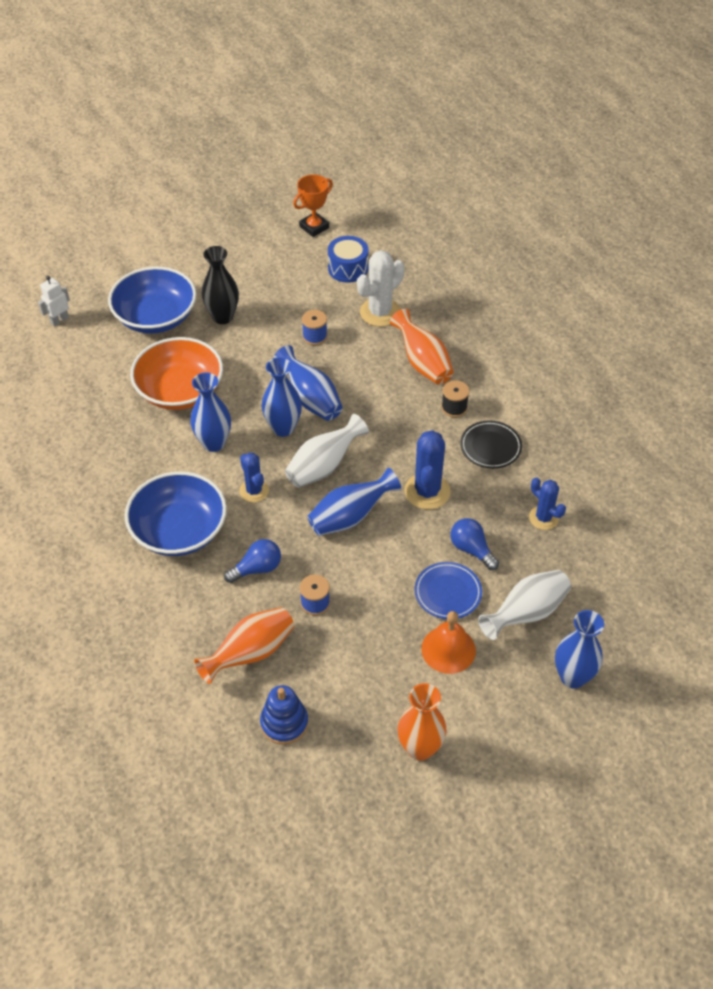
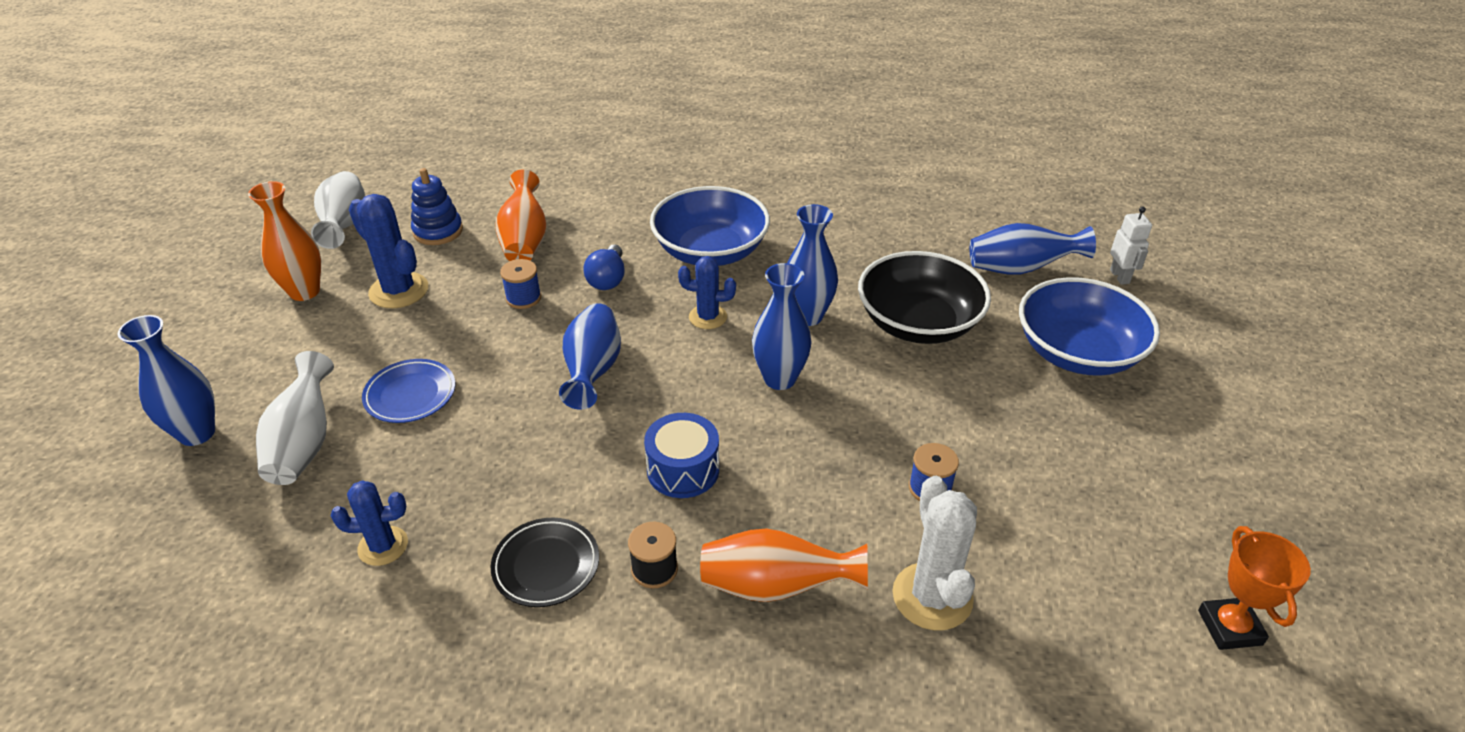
camera: 125 degrees right, 10 degrees down
orange bowl [130,337,223,410] -> black bowl [858,251,991,344]
black vase [202,246,239,324] -> none
blue vase [274,345,343,421] -> blue vase moved to [970,223,1096,275]
white vase [285,414,369,488] -> white vase moved to [311,171,365,249]
blue drum [328,236,369,283] -> blue drum moved to [644,413,719,498]
blue cactus [405,430,451,509] -> blue cactus moved to [349,194,428,308]
orange bell [421,611,476,674] -> none
blue light bulb [450,518,499,570] -> none

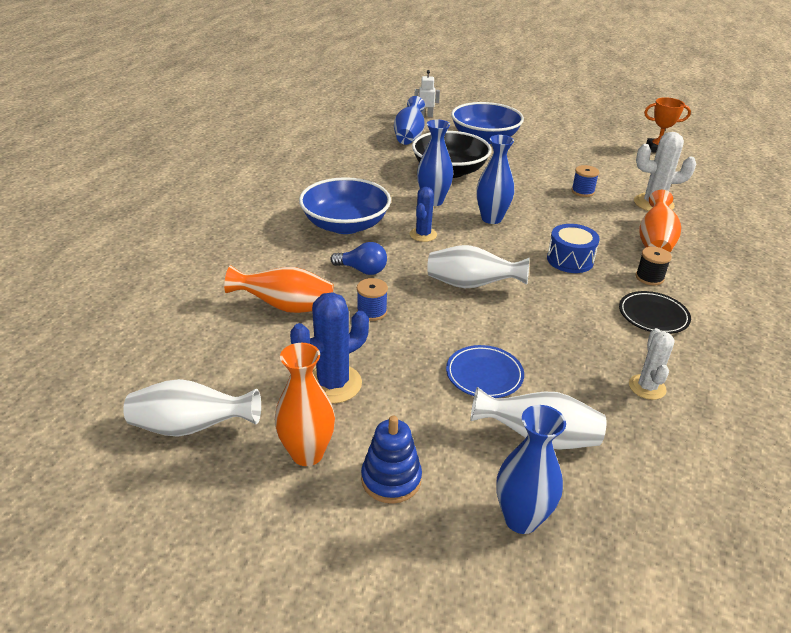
camera: 80 degrees left, 5 degrees down
blue cactus [331,480,408,566] -> white cactus [629,328,675,400]
blue stacking toy [411,168,463,245] -> blue stacking toy moved to [361,416,422,504]
blue vase [559,303,621,410] -> white vase [427,245,529,288]

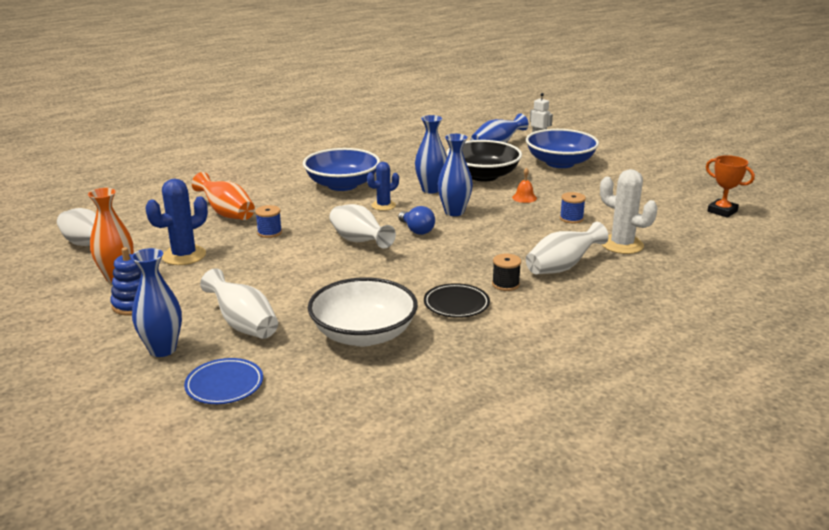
camera: 40 degrees right, 10 degrees down
blue cactus [290,292,369,404] -> blue cactus turned 45 degrees counterclockwise [145,179,208,265]
blue light bulb [330,242,387,275] -> blue light bulb moved to [398,206,435,235]
blue plate [446,345,524,398] -> blue plate moved to [184,358,263,404]
blue drum [547,224,600,273] -> none
white cactus [629,328,675,400] -> white bowl [308,277,418,346]
orange vase [639,190,681,253] -> white vase [526,222,608,274]
none -> orange bell [512,168,537,203]

